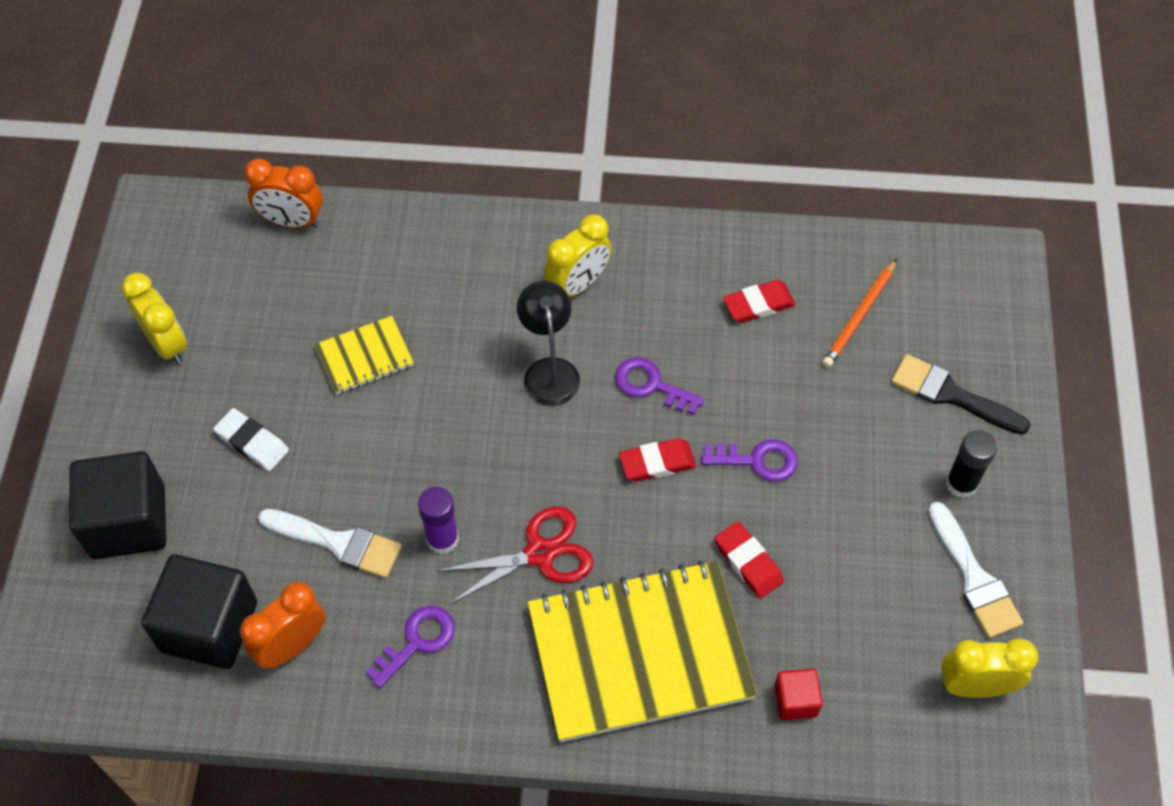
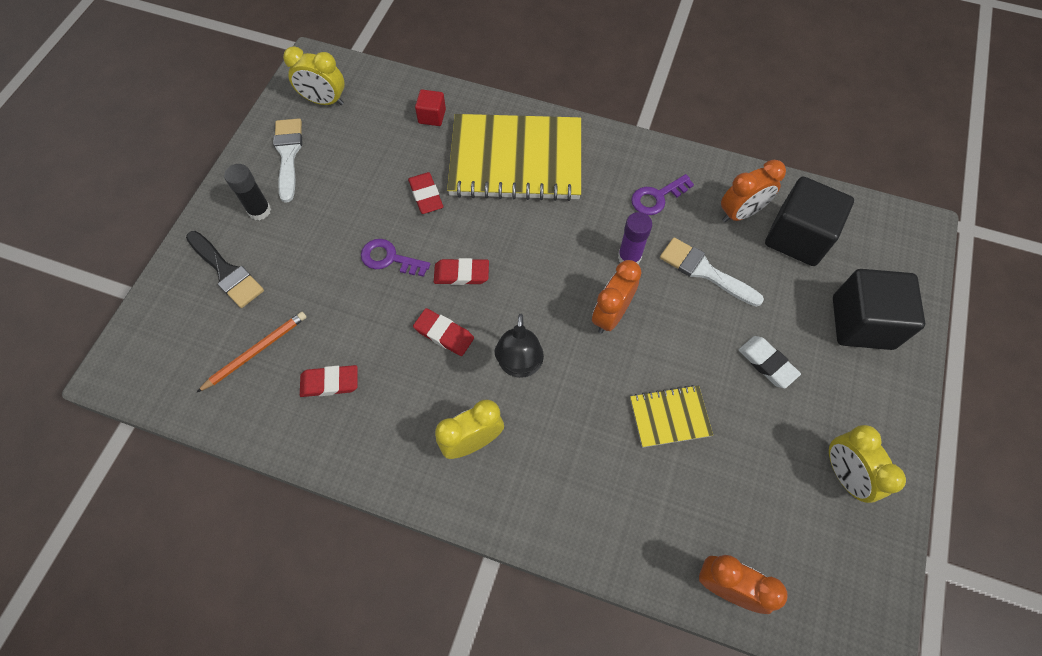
camera: 165 degrees left, 5 degrees up
red scissors [436,506,594,605] -> none
purple key [615,357,704,415] -> red eraser [413,308,474,356]
none -> orange clock [592,260,642,334]

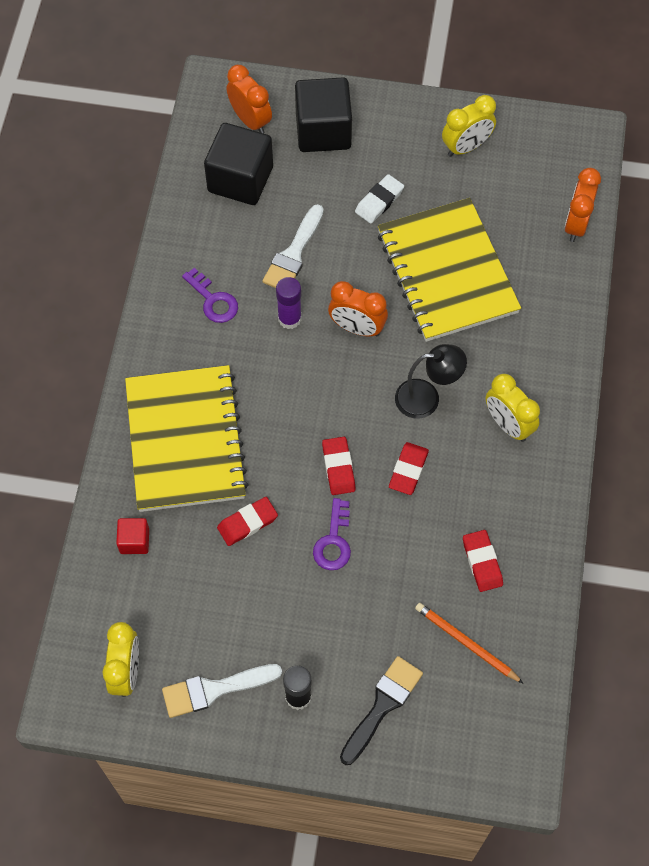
camera: 100 degrees left, 0 degrees up
yellow notebook [630,385,713,448] -> yellow notebook [378,198,521,342], size x2.16
orange clock [721,160,786,222] -> orange clock moved to [227,65,272,134]

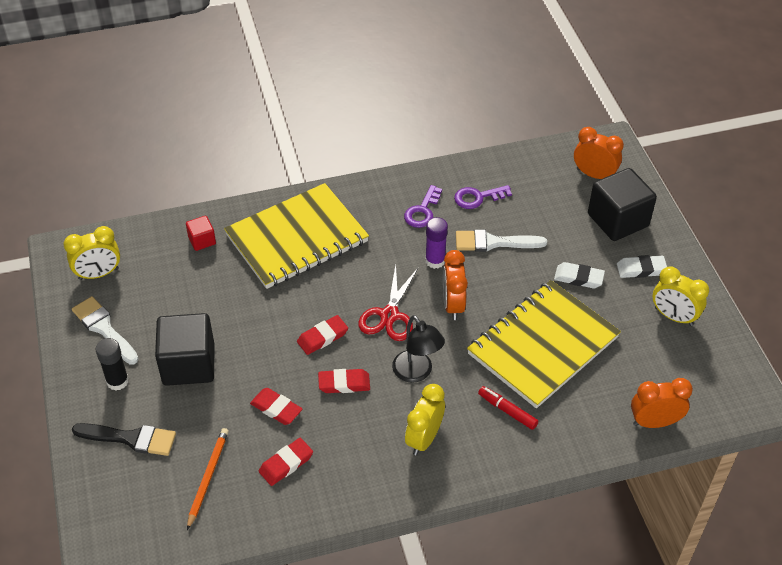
camera: 65 degrees right, 15 degrees down
black cube [204,123,273,205] -> black cube moved to [155,313,214,386]
red eraser [217,497,278,546] -> red eraser moved to [250,388,302,425]
orange clock [227,65,272,134] -> orange clock turned 90 degrees counterclockwise [574,127,624,179]
purple key [313,498,351,570] -> purple key moved to [454,185,512,209]
none -> red scissors [359,265,419,341]
none -> red marker [478,386,538,430]
none -> white eraser [617,255,667,278]

